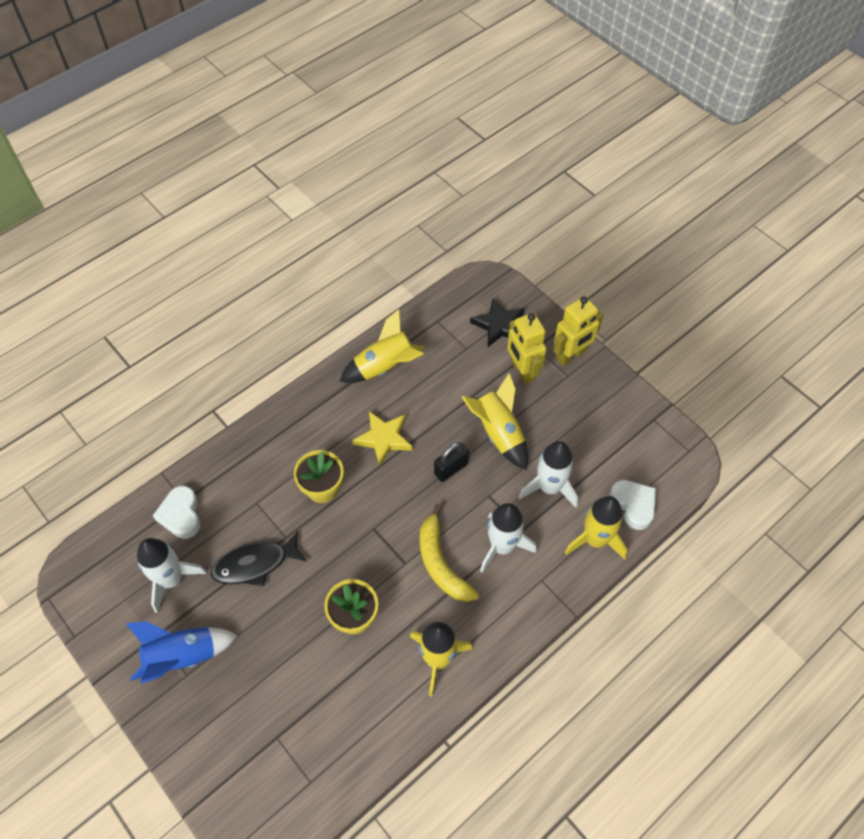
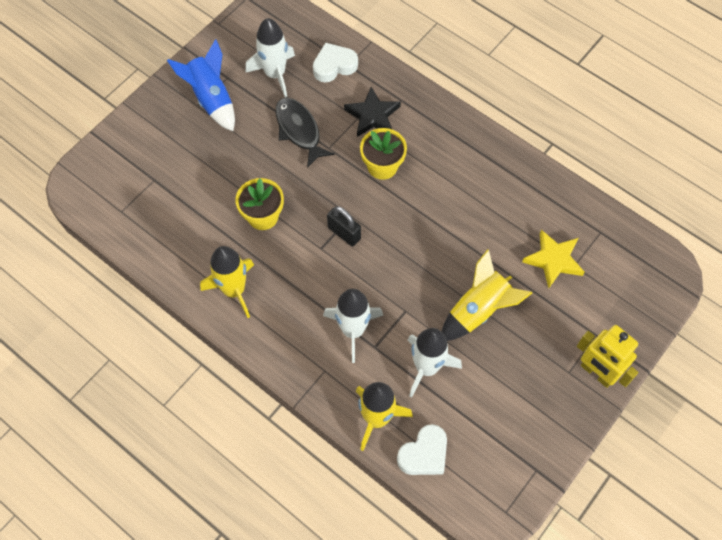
camera: 80 degrees right, 5 degrees up
yellow rocket [340,309,424,383] -> none
yellow star [352,411,413,466] -> yellow star moved to [522,230,585,289]
yellow banana [420,504,479,602] -> none
black padlock [434,442,469,482] -> black padlock moved to [327,207,361,246]
black star [470,298,524,347] -> black star moved to [344,87,401,137]
yellow robot [507,313,546,384] -> none

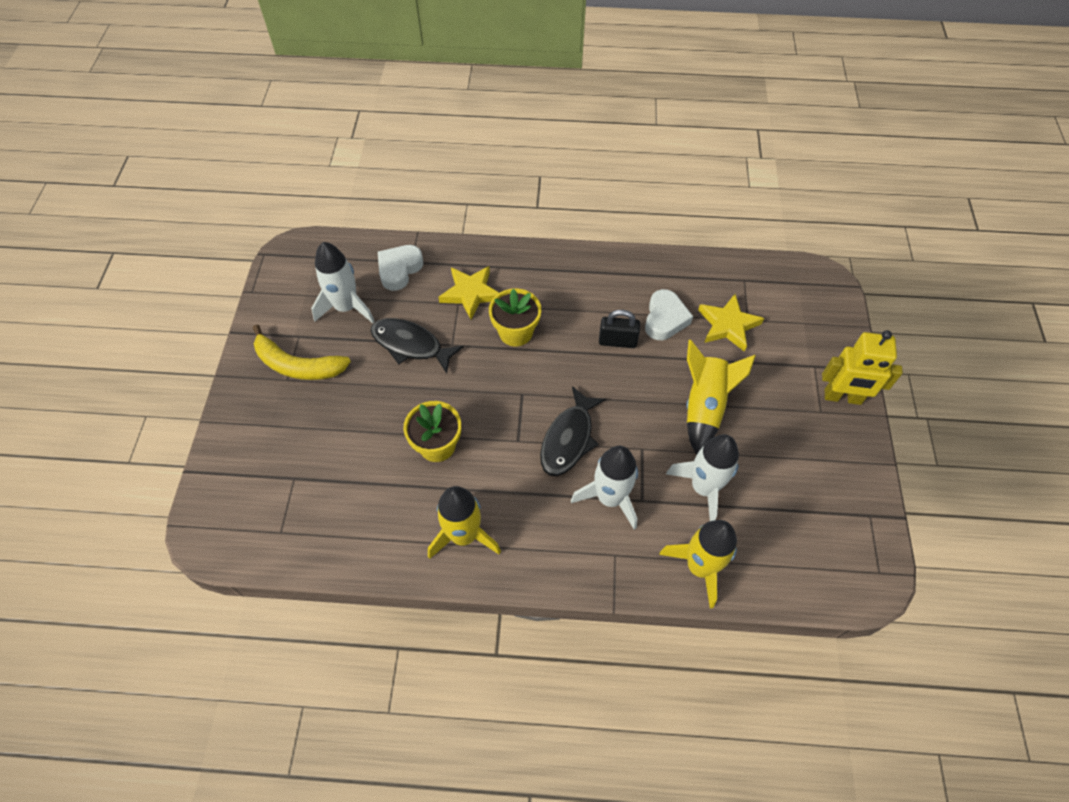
camera: 35 degrees left, 5 degrees down
blue rocket [167,39,235,131] -> yellow banana [253,324,351,380]
black padlock [327,207,361,246] -> black padlock moved to [599,310,640,348]
black star [344,87,401,137] -> yellow star [438,266,499,319]
white heart [397,424,447,475] -> white heart moved to [645,289,693,340]
none -> black fish [540,386,606,476]

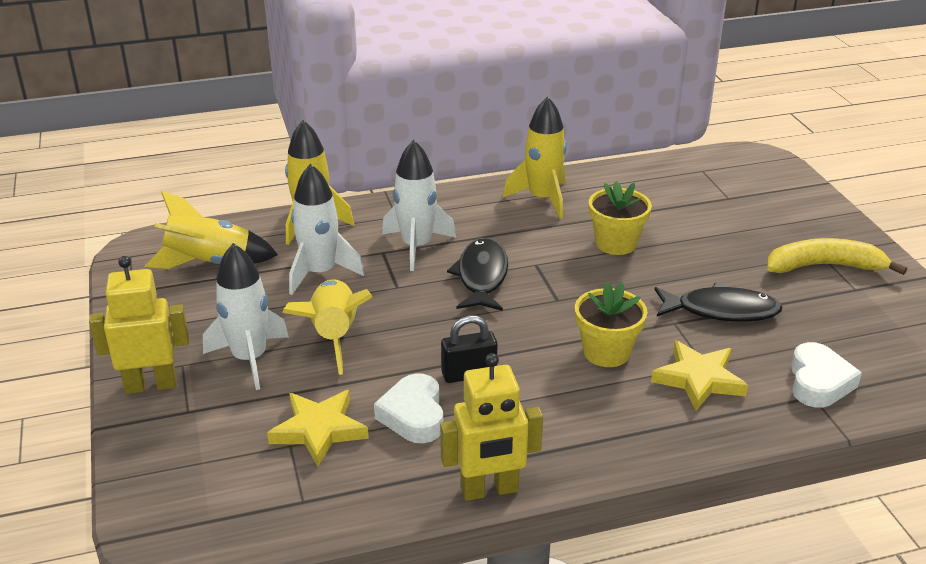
camera: 160 degrees right, 25 degrees down
white rocket [311,242,375,323] -> white rocket moved to [203,243,289,390]
none -> yellow rocket [145,191,278,269]
none -> yellow robot [440,353,543,501]

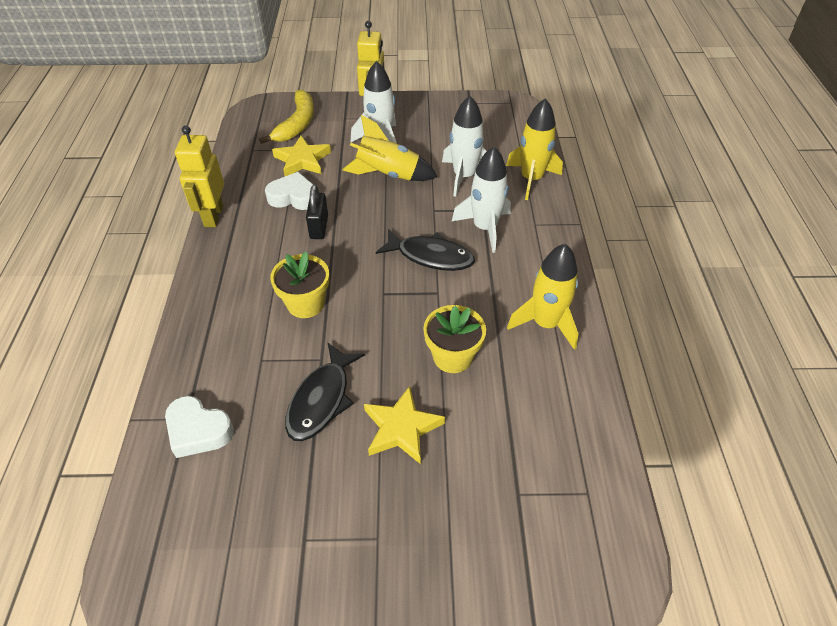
camera: 105 degrees right, 15 degrees up
yellow rocket [145,191,278,269] -> none
yellow star [651,340,748,411] -> yellow star moved to [364,386,445,464]
yellow banana [767,238,907,275] -> yellow banana moved to [259,90,314,144]

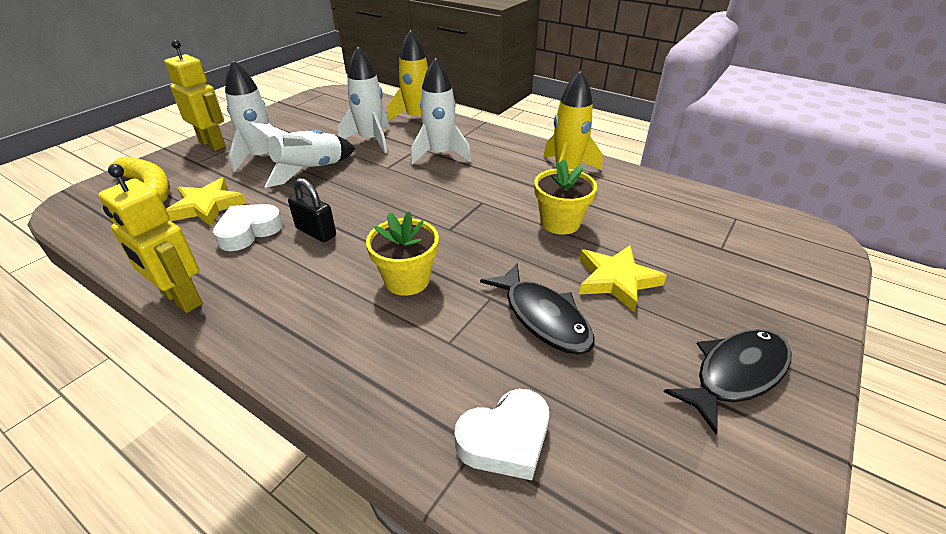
camera: 55 degrees left, 10 degrees down
yellow rocket [342,115,437,181] -> white rocket [248,122,355,188]
black fish [376,229,475,271] -> black fish moved to [664,329,791,435]

